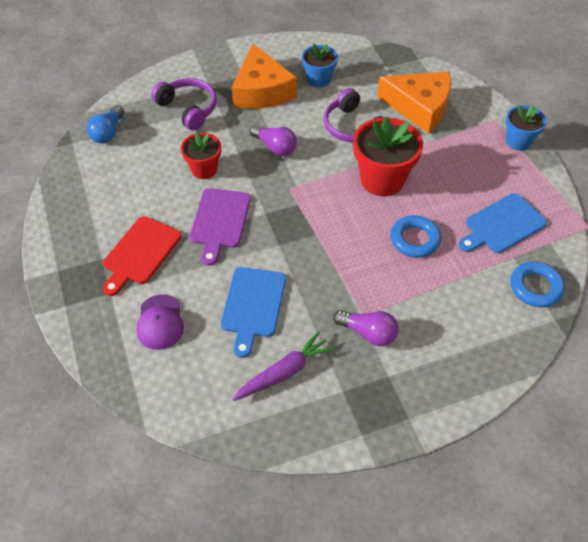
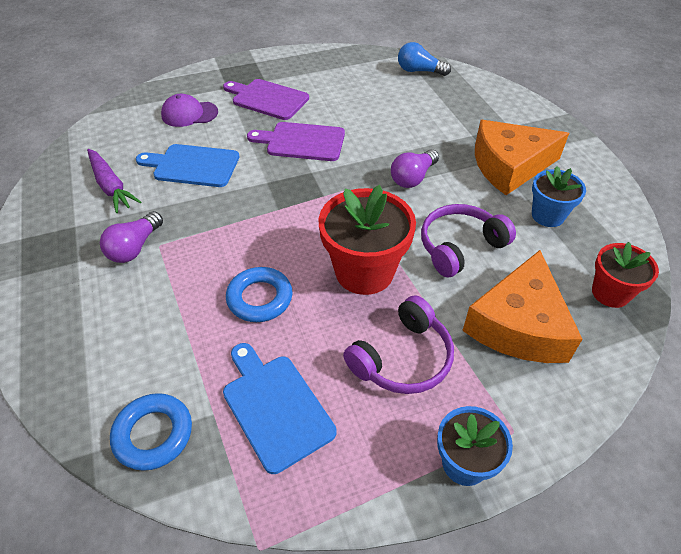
camera: 90 degrees right, 5 degrees down
red cutting board [103,216,181,296] -> purple cutting board [223,79,309,120]
purple headphones [151,78,217,130] -> purple headphones moved to [343,295,454,394]
red flower pot [181,132,221,179] -> red flower pot moved to [592,242,659,308]

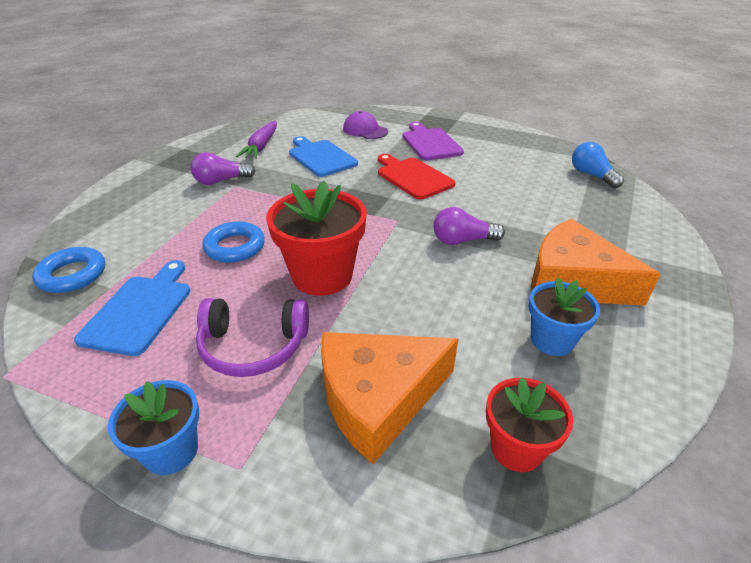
camera: 45 degrees right, 10 degrees down
purple cutting board [247,122,345,161] -> red cutting board [378,154,456,200]
purple headphones [421,204,516,277] -> none

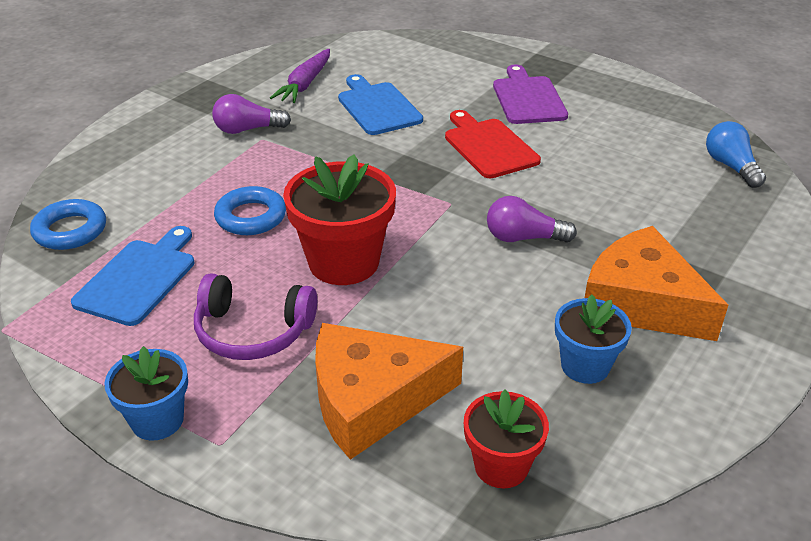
camera: 10 degrees right, 0 degrees up
purple cap [343,111,388,139] -> none

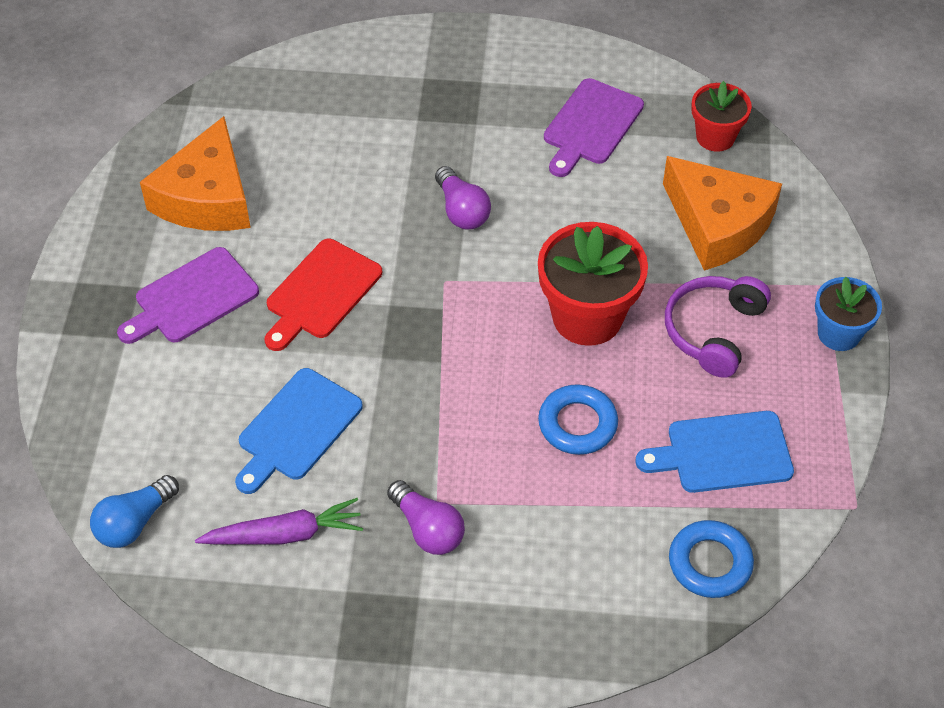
camera: 120 degrees left, 15 degrees up
purple headphones [194,273,317,360] -> purple headphones turned 135 degrees counterclockwise [665,276,771,378]
blue flower pot [555,294,632,384] -> purple cutting board [544,78,644,177]
orange cheese [585,226,728,341] -> orange cheese moved to [140,116,251,231]
blue light bulb [706,121,766,188] -> blue light bulb moved to [90,475,179,548]

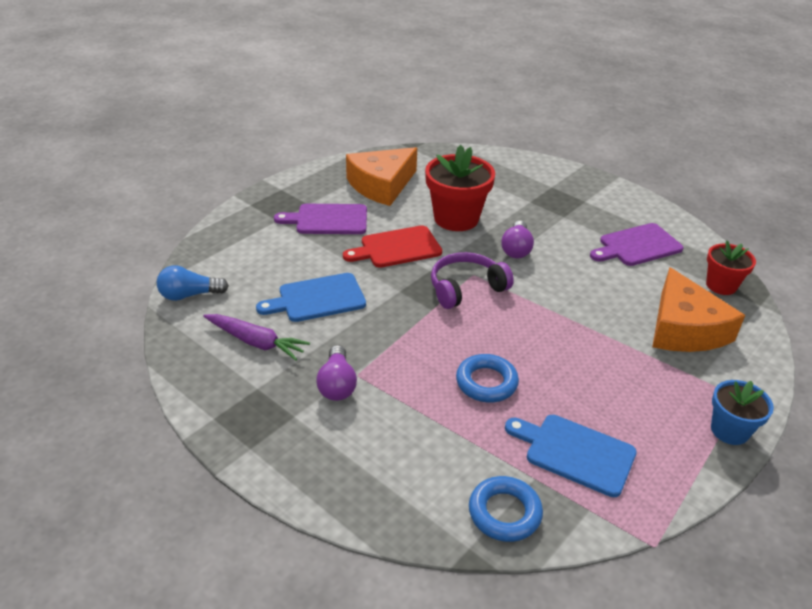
camera: 35 degrees right, 15 degrees down
red flower pot [538,222,648,346] -> red flower pot moved to [425,145,495,231]
purple headphones [665,276,771,378] -> purple headphones moved to [431,252,514,309]

